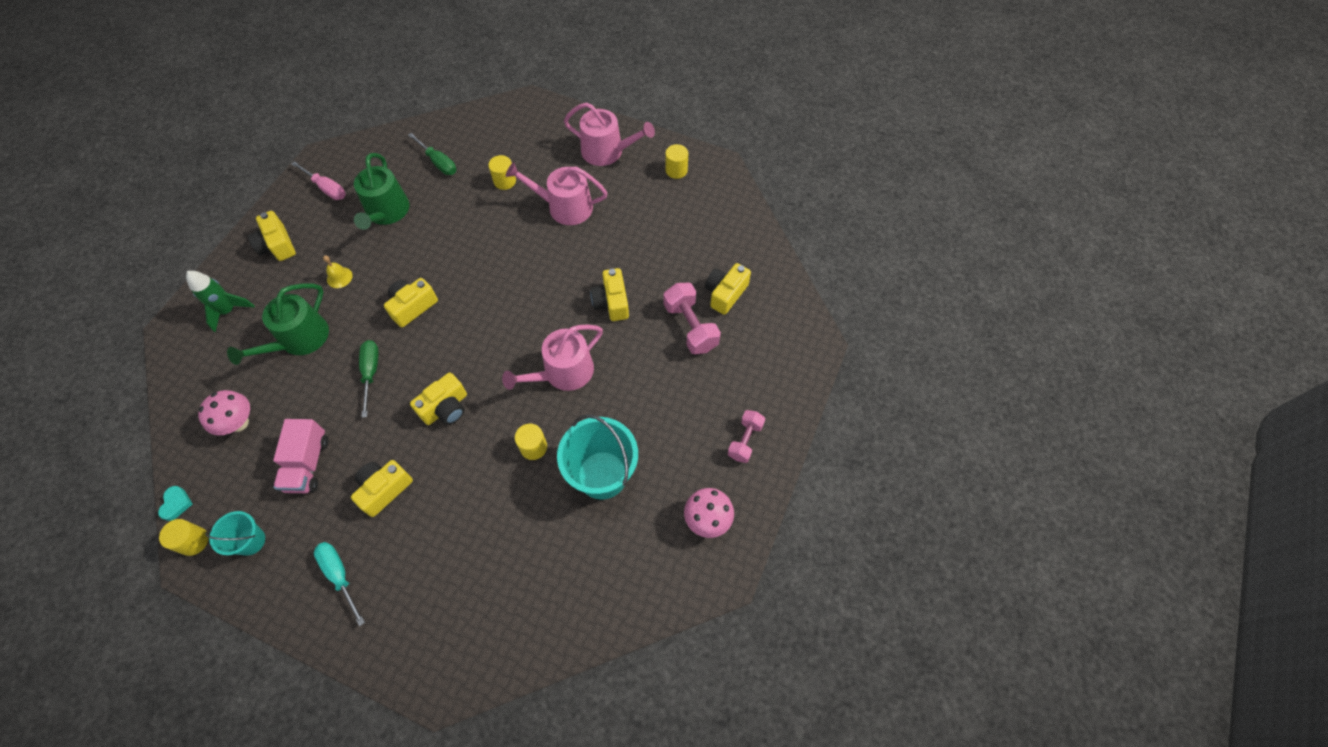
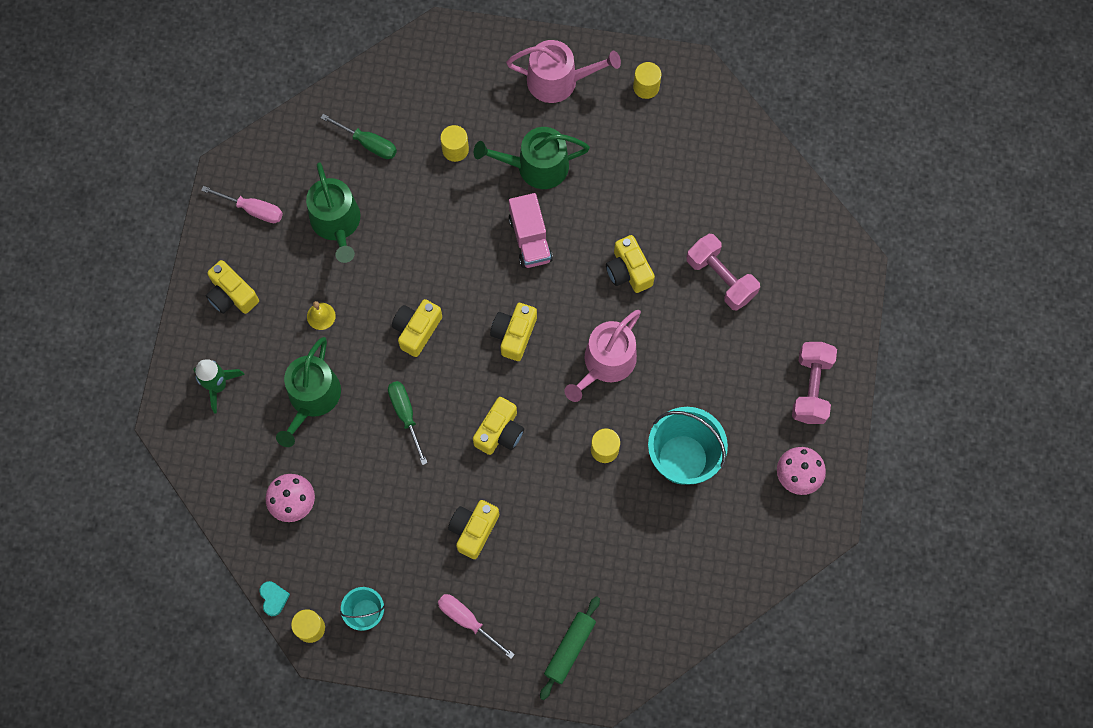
camera: 15 degrees left, 10 degrees up
pink truck [273,419,329,493] -> pink truck moved to [509,193,553,268]
turquoise screwdriver [314,542,365,626] -> pink screwdriver [438,594,515,659]
pink watering can [506,162,608,225] -> green watering can [474,127,590,189]
yellow camera [705,263,751,315] -> yellow camera moved to [490,303,537,361]
pink dumbbell [728,410,765,463] -> pink dumbbell [792,342,837,424], size x1.53
none -> green rolling pin [540,596,600,700]

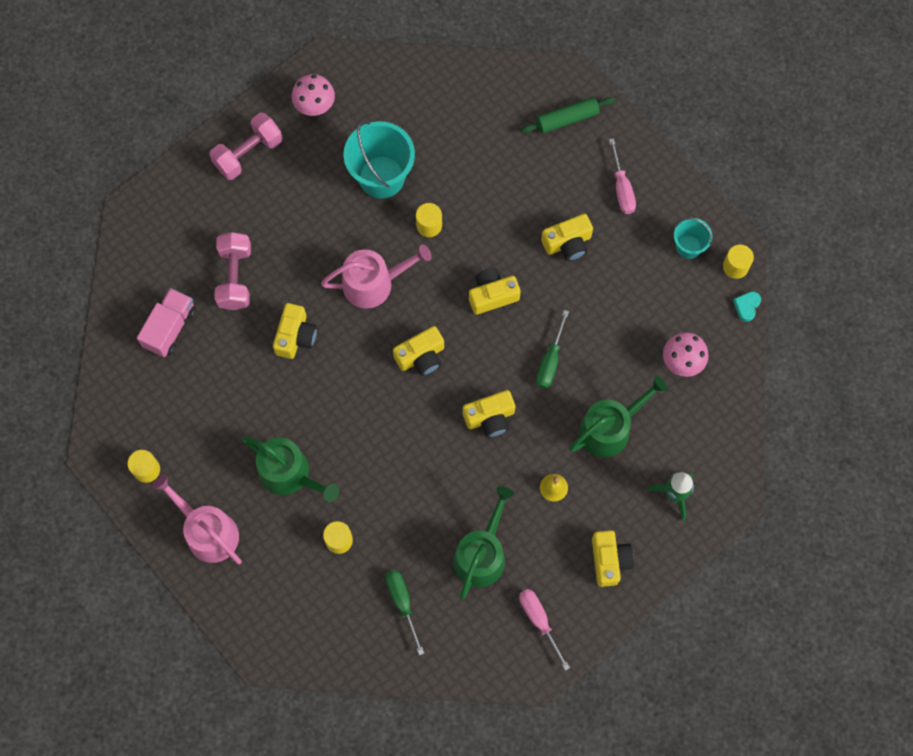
camera: 140 degrees left, 0 degrees up
pink truck [509,193,553,268] -> pink truck moved to [137,288,196,357]

